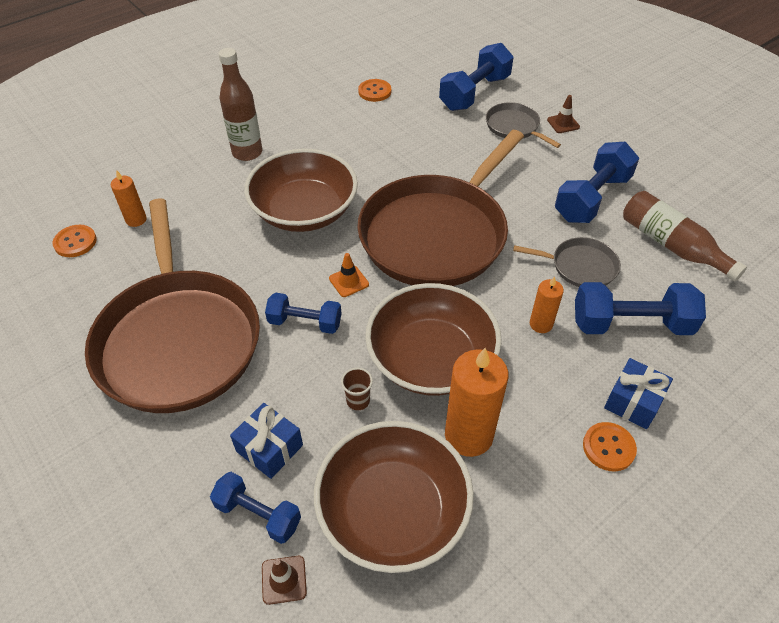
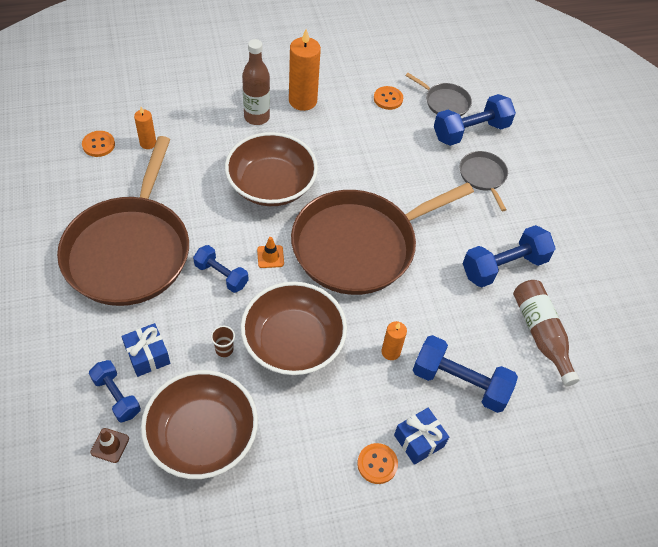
camera: 20 degrees right, 5 degrees up
orange candle [445,348,508,457] -> orange candle moved to [289,29,321,111]
grey pan [513,237,621,287] -> grey pan moved to [405,73,472,116]
brown traffic cone [547,95,580,133] -> none

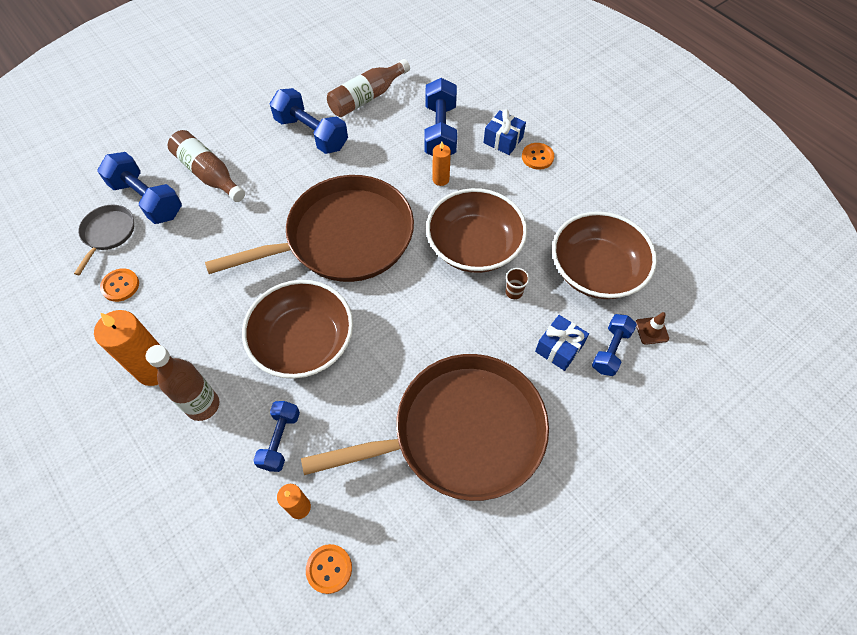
camera: 110 degrees left, 5 degrees up
blue dumbbell [193,245,249,293] -> blue dumbbell moved to [253,401,300,472]
orange traffic cone [257,237,284,268] -> none
brown pan [291,182,474,295] -> brown pan turned 60 degrees counterclockwise [205,175,414,282]
grey pan [459,151,508,211] -> brown bottle [168,130,245,202]

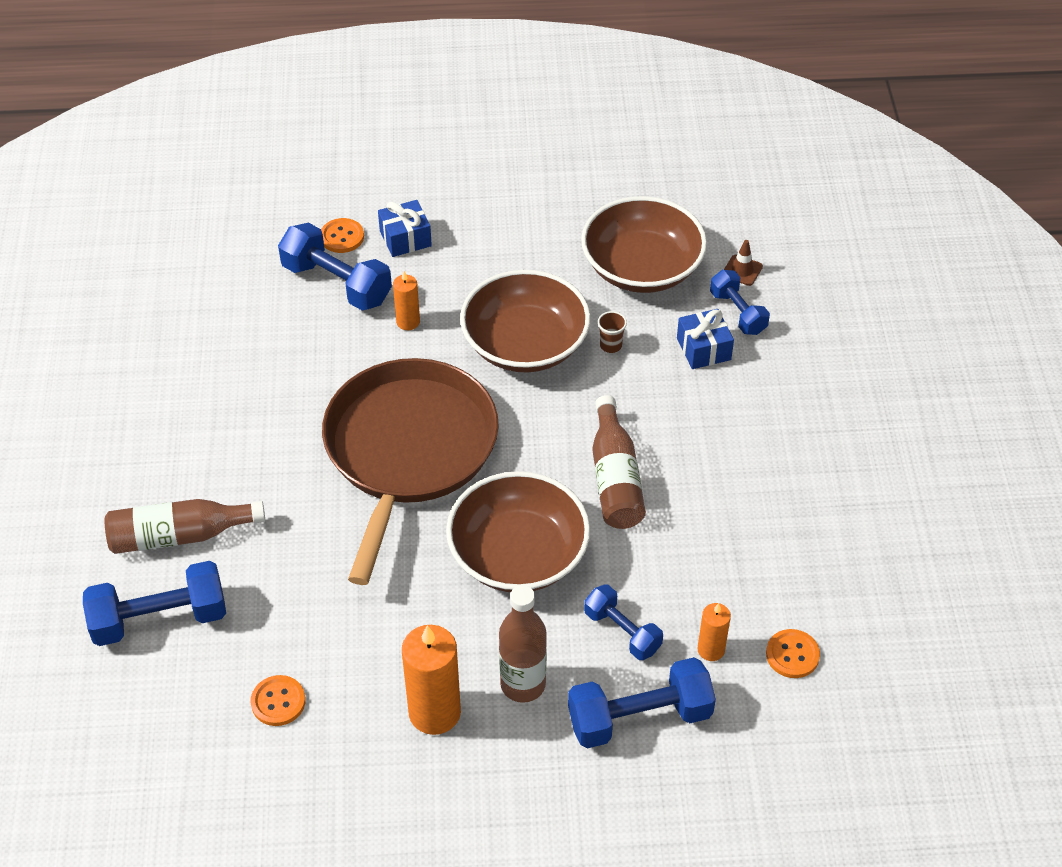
camera: 55 degrees left, 10 degrees down
grey pan [74,205,134,275] -> none
blue dumbbell [270,88,348,154] -> blue dumbbell moved to [568,657,716,748]
brown pan [301,354,549,501] -> none
brown bottle [327,59,410,117] -> brown bottle moved to [592,395,646,529]
orange button [522,143,554,170] -> orange button moved to [321,218,364,253]

